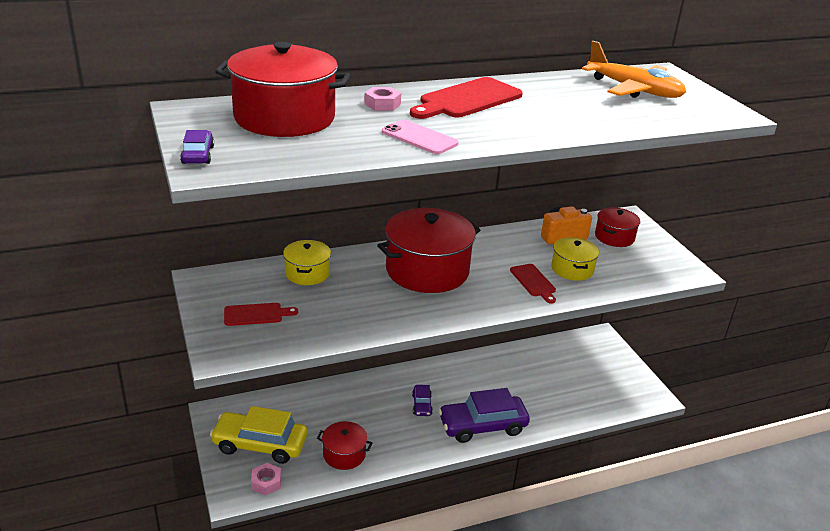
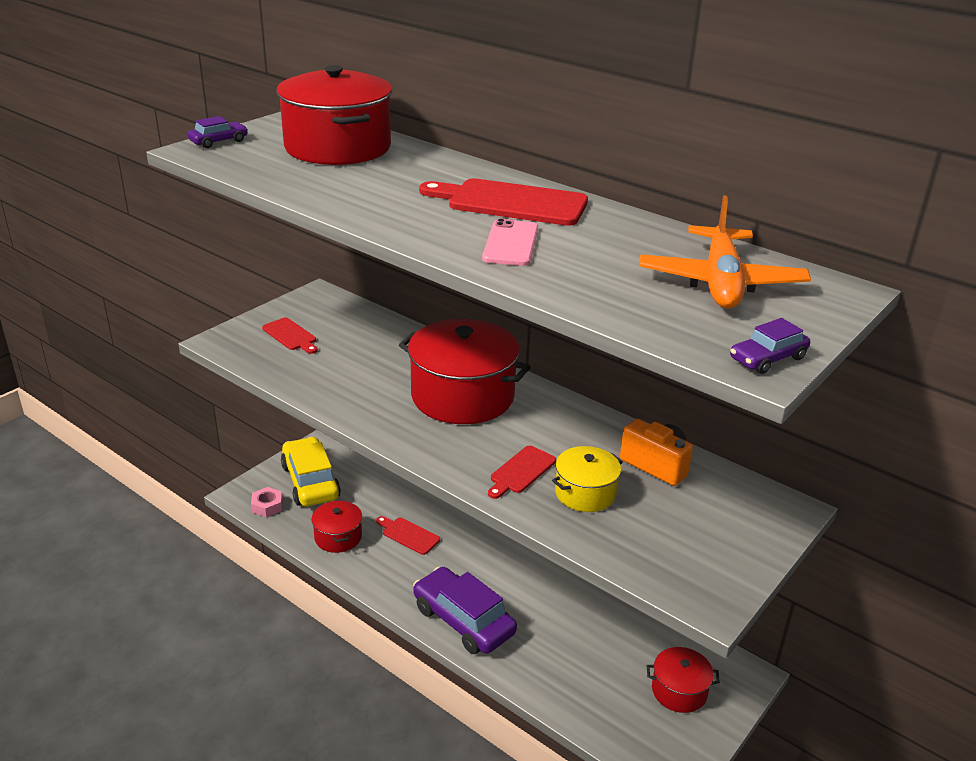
camera: 60 degrees right, 0 degrees up
yellow pot [283,240,331,285] -> none
pink nut [364,87,401,111] -> none
pink phone [382,120,458,154] -> pink phone moved to [482,219,538,266]
purple car [412,385,433,416] -> purple car moved to [730,318,810,374]
red pot [595,207,640,247] -> red pot moved to [647,647,720,713]
none -> red cutting board [376,516,440,555]

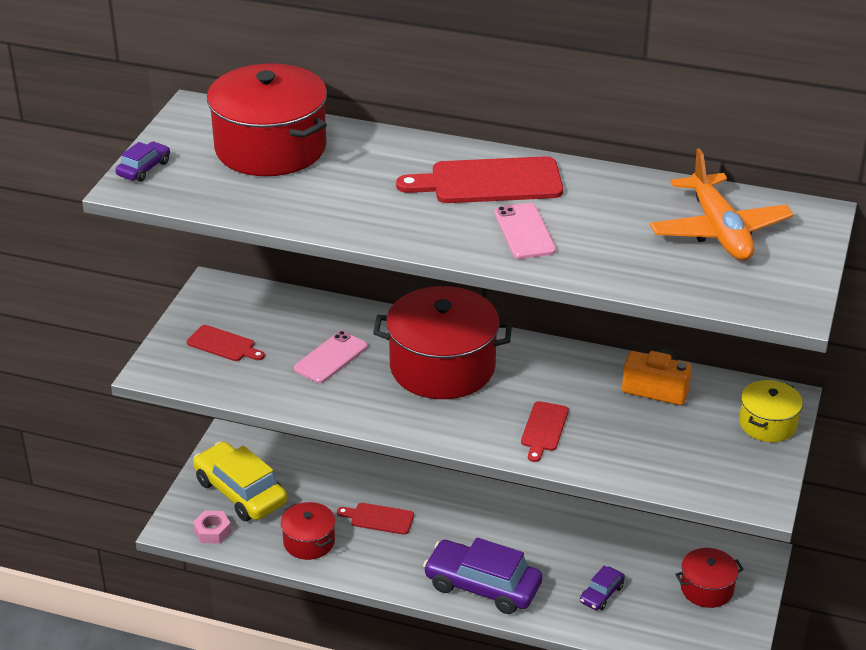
camera: 20 degrees left, 5 degrees up
yellow pot [552,446,623,512] -> yellow pot moved to [739,380,803,442]
purple car [730,318,810,374] -> purple car moved to [580,565,625,610]
none -> pink phone [294,331,368,383]

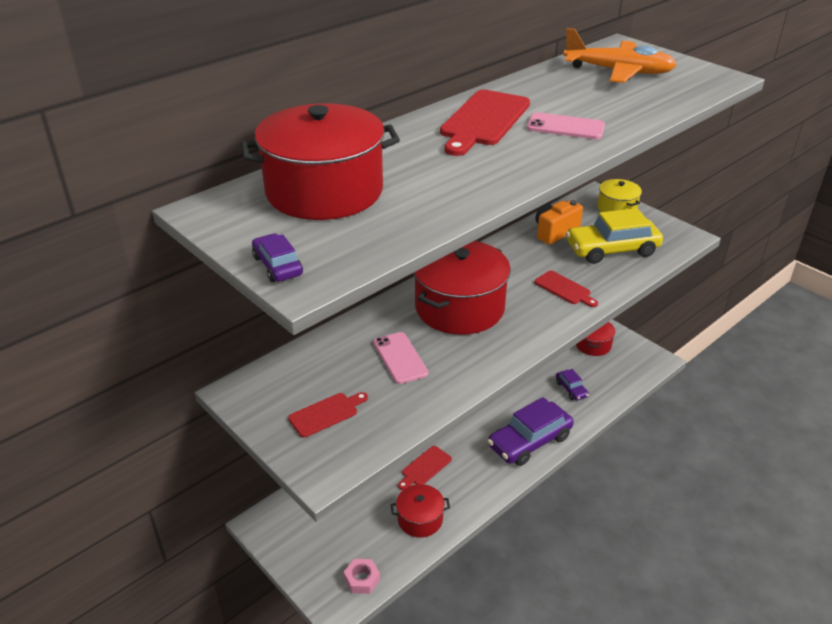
camera: 60 degrees left, 0 degrees up
yellow car [193,442,287,521] -> yellow car moved to [566,208,663,264]

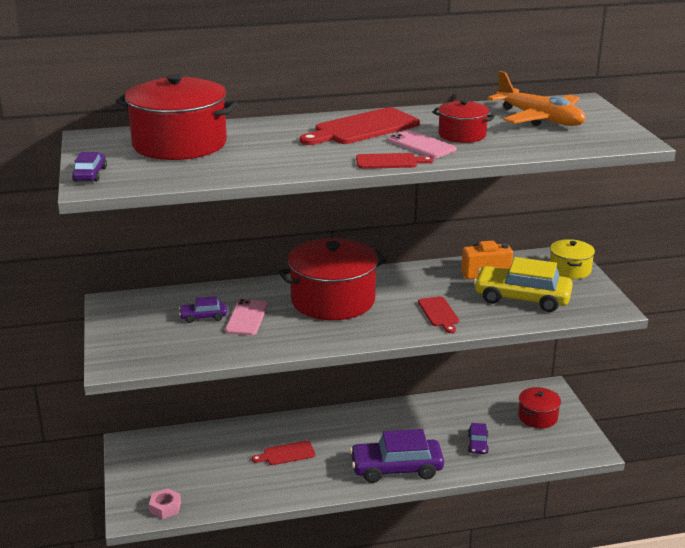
camera: 30 degrees right, 10 degrees down
red cutting board [288,392,368,437] -> red cutting board moved to [356,153,434,169]
red pot [391,484,450,538] -> red pot moved to [432,100,495,143]
none -> purple car [179,296,227,323]

